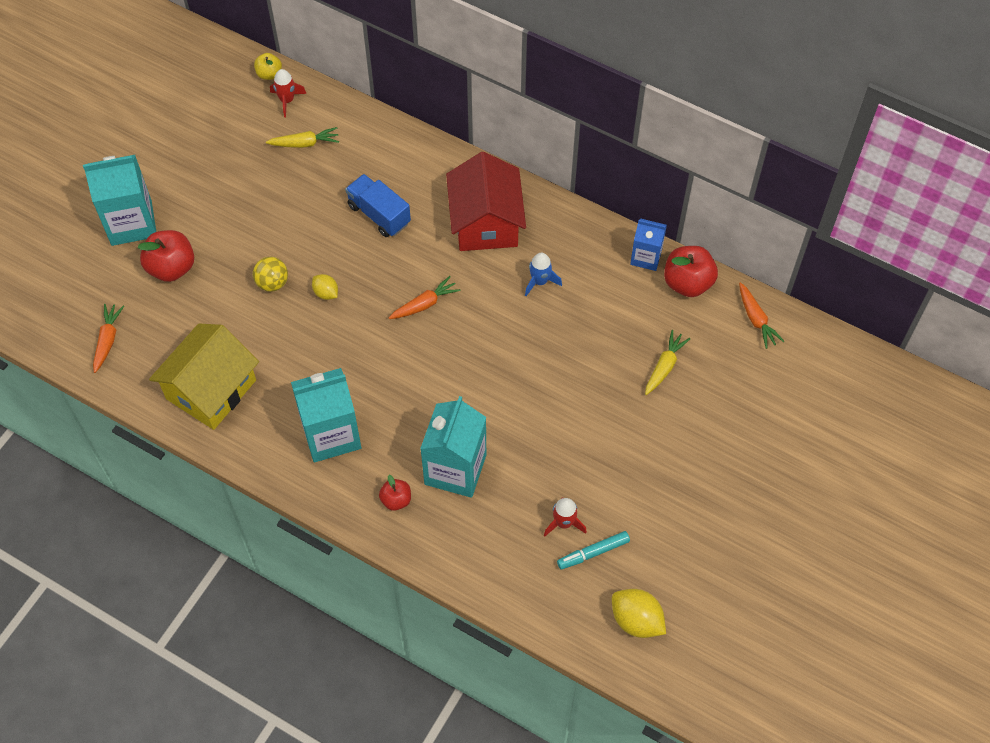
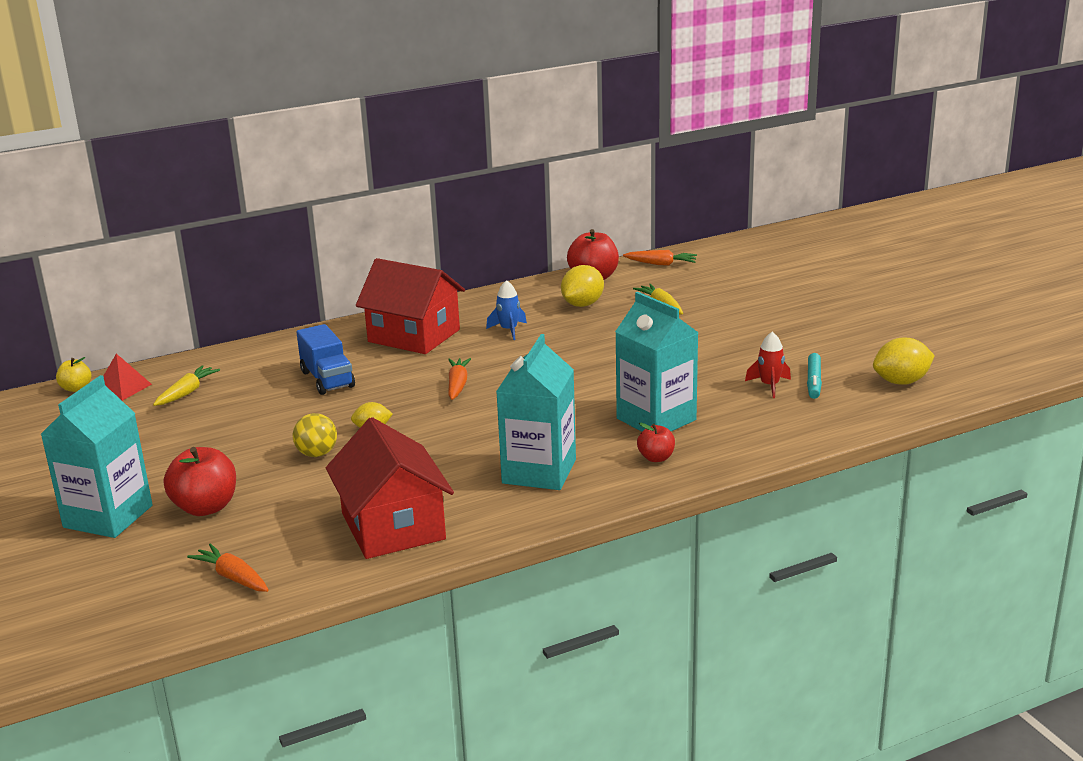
camera: 55 degrees left, 35 degrees down
yellow house [149,324,259,430] -> red house [326,417,454,559]
red rocket [270,69,306,117] -> red pyramid [103,354,152,401]
blue truck [345,174,411,237] -> blue truck turned 105 degrees counterclockwise [296,324,355,395]
blue carton [630,218,667,271] -> none
none -> yellow lemon [561,265,604,307]

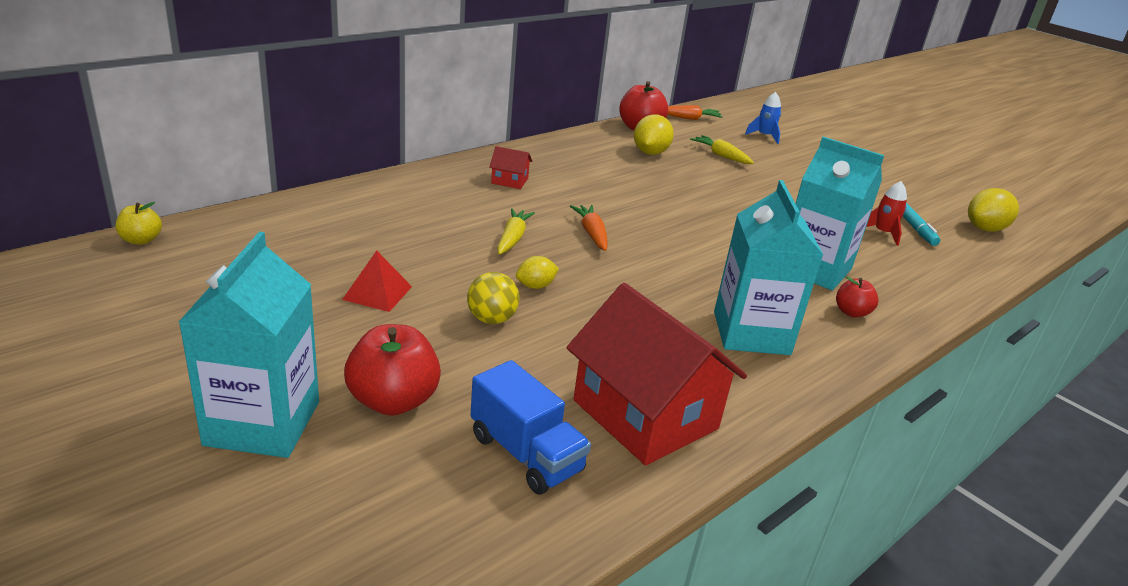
camera: 20 degrees left, 5 degrees up
red pyramid [103,354,152,401] -> red pyramid moved to [342,250,412,312]
yellow carrot [153,365,220,406] -> yellow carrot moved to [497,208,535,255]
orange carrot [187,543,269,592] -> none
blue truck [296,324,355,395] -> blue truck moved to [470,360,591,495]
red house [356,258,465,354] -> red house [489,146,532,189], size x0.43
blue rocket [486,280,527,340] -> blue rocket moved to [745,92,781,144]

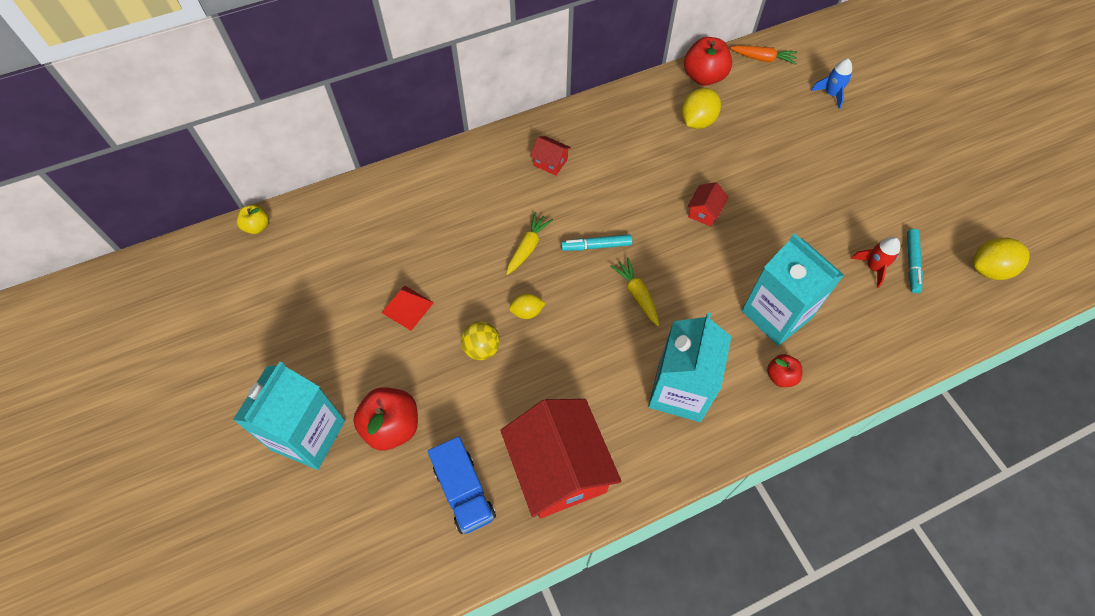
camera: 20 degrees right, 30 degrees up
orange carrot [570,205,608,251] -> turquoise marker [561,234,632,251]
yellow carrot [690,135,754,164] -> yellow carrot moved to [610,258,660,326]
none -> red house [687,182,728,227]

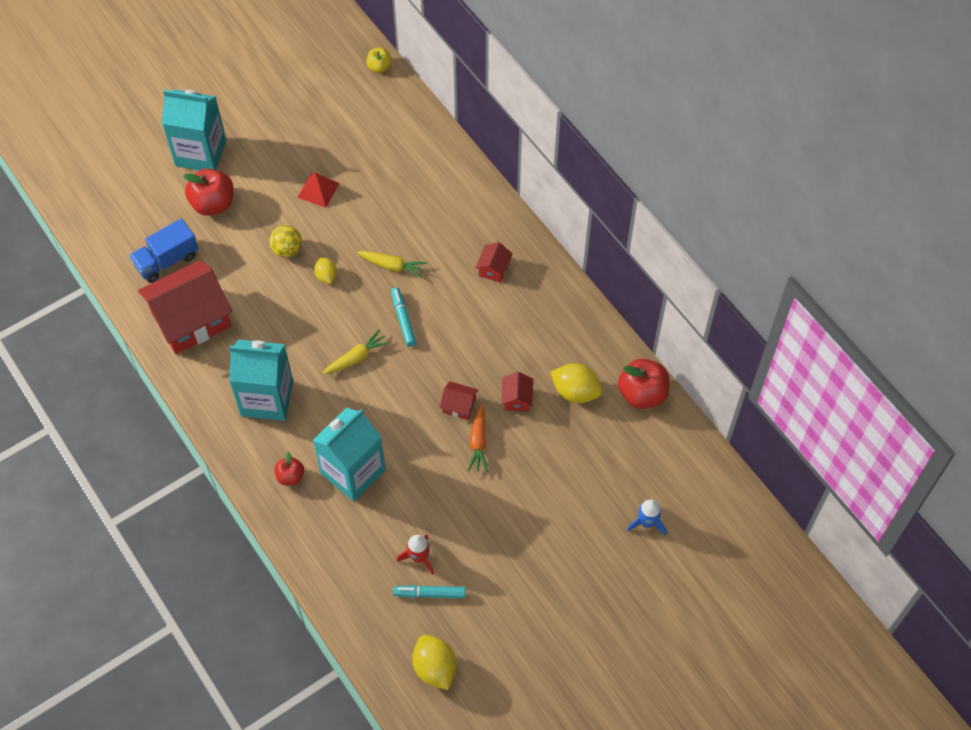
camera: 80 degrees right, 0 degrees up
orange carrot [730,46,797,65] -> orange carrot moved to [467,403,488,472]
none -> red house [501,372,533,411]

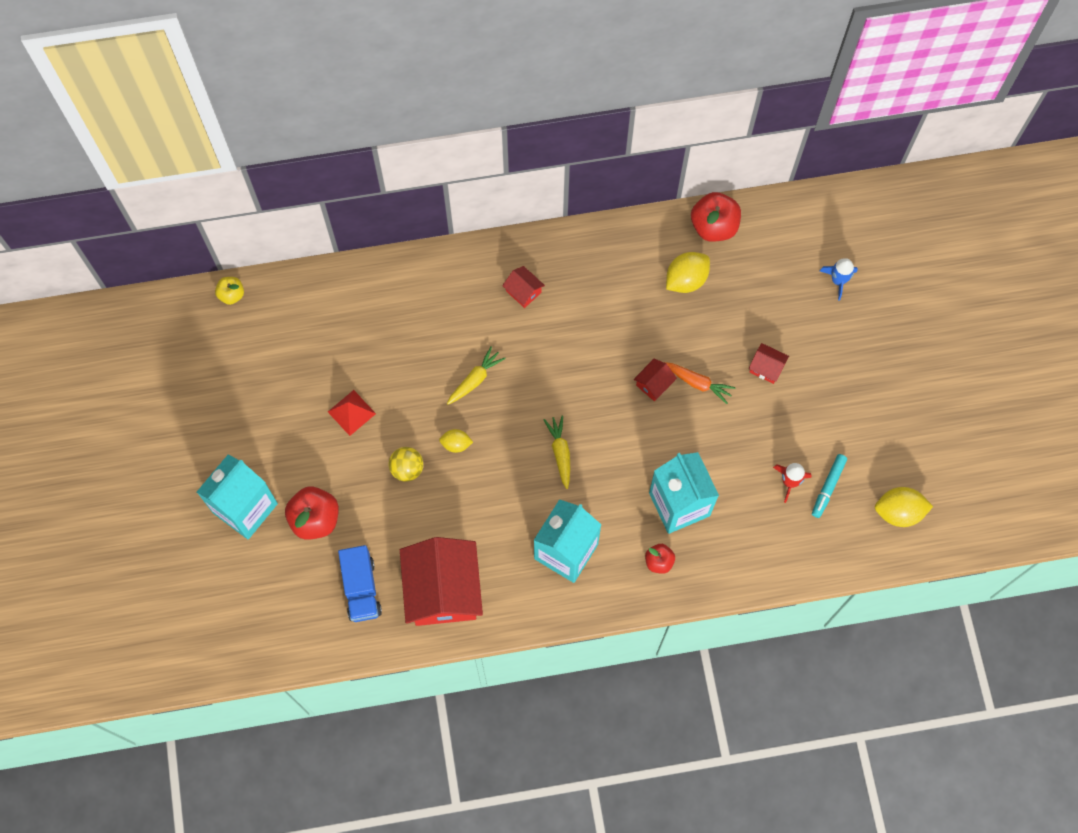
camera: 65 degrees left, 10 degrees up
turquoise marker [391,287,416,346] -> none
red house [501,372,533,411] -> red house moved to [749,343,789,384]

